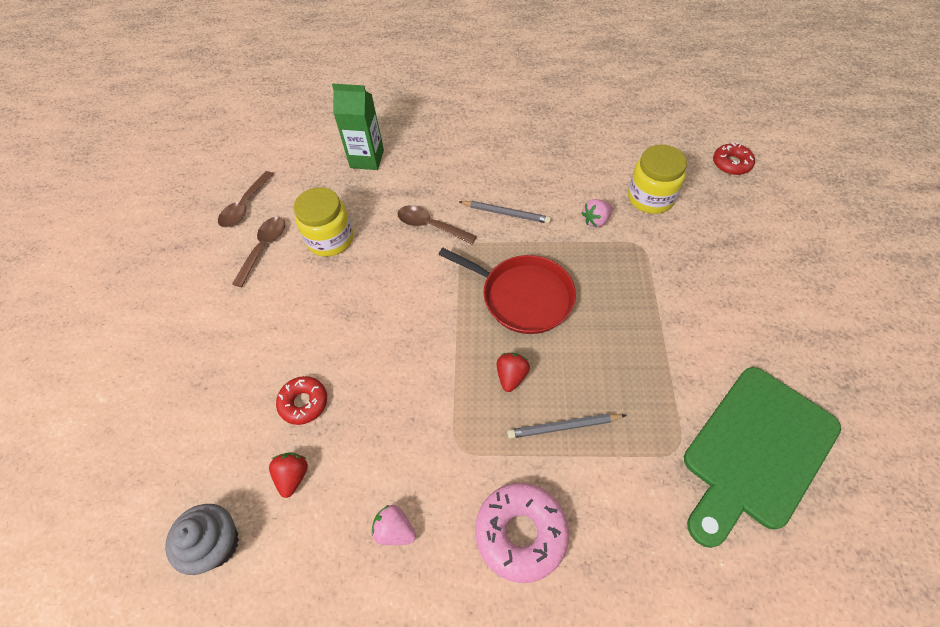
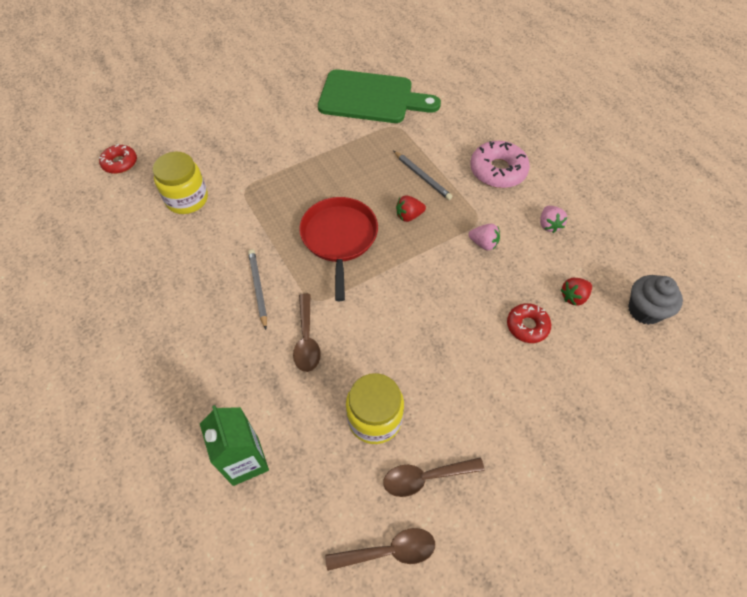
camera: 125 degrees left, 0 degrees up
pink strawberry [582,199,613,227] -> pink strawberry moved to [469,224,500,250]

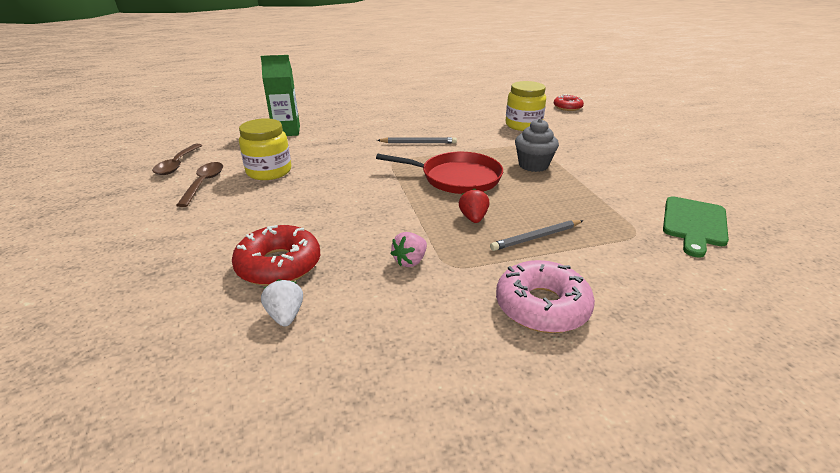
camera: 105 degrees right, 25 degrees down
brown spoon [293,294,321,372] -> none
green cutting board [318,69,441,123] -> green cutting board [663,196,729,258], size x0.62
red donut [507,303,551,343] -> red donut [232,225,320,286], size x1.60
pink strawberry [540,206,567,233] -> none
red strawberry [560,278,592,306] -> white strawberry [261,279,303,326]
grey cupcake [628,275,683,325] -> grey cupcake moved to [515,119,559,172]

